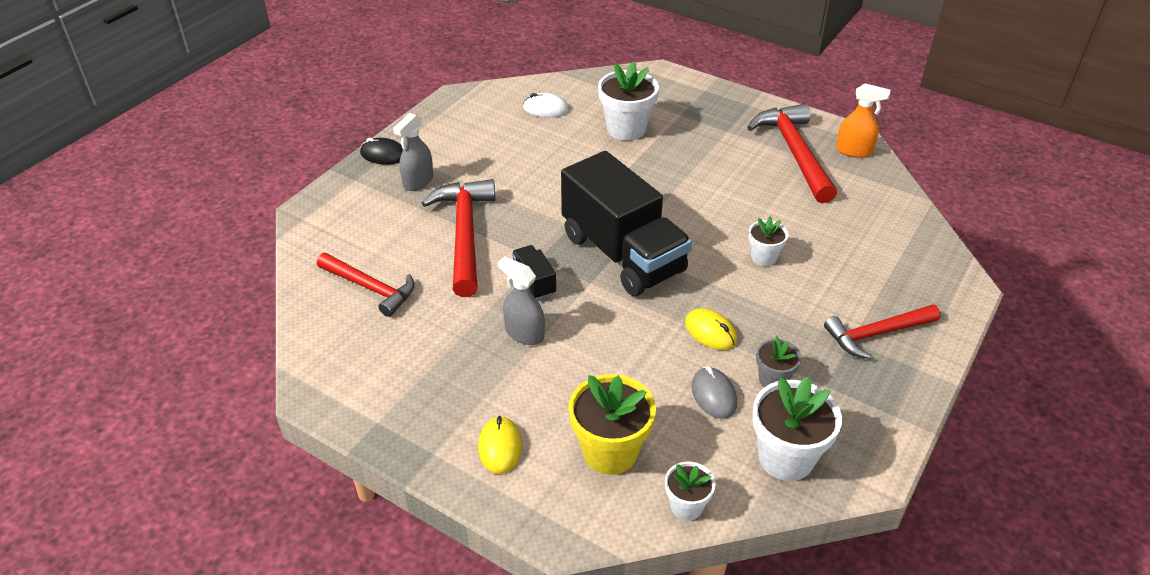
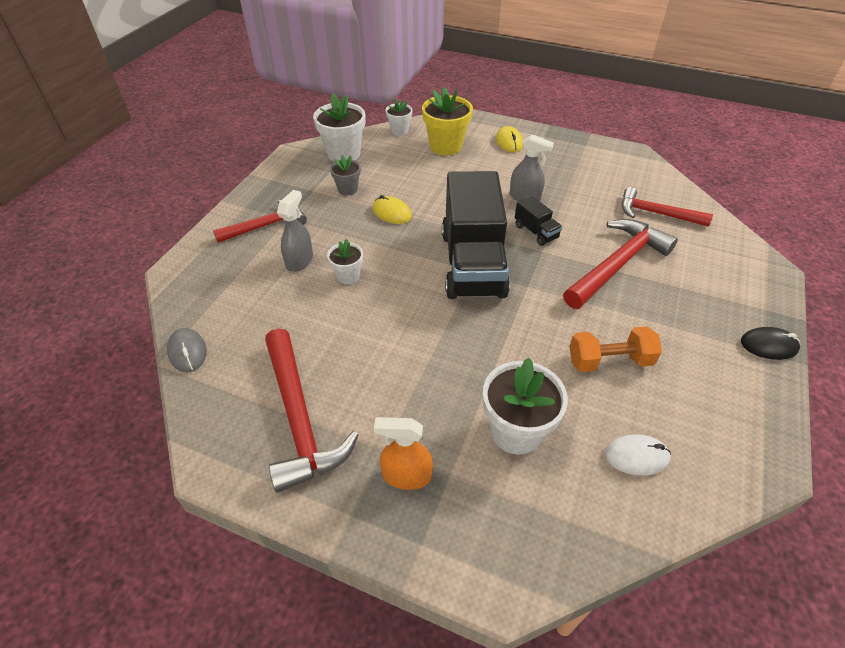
camera: 170 degrees right, 5 degrees up
grey spray bottle [393,113,433,191] -> grey spray bottle moved to [277,190,313,272]
red hammer [422,179,495,297] -> red hammer turned 120 degrees counterclockwise [563,219,678,309]
black truck [561,151,692,296] -> black truck turned 135 degrees counterclockwise [442,171,510,299]
grey mouse [691,367,737,419] -> grey mouse moved to [167,328,207,372]
orange spray bottle [836,83,890,158] -> orange spray bottle moved to [374,417,433,490]
none -> orange dumbbell [569,326,662,372]

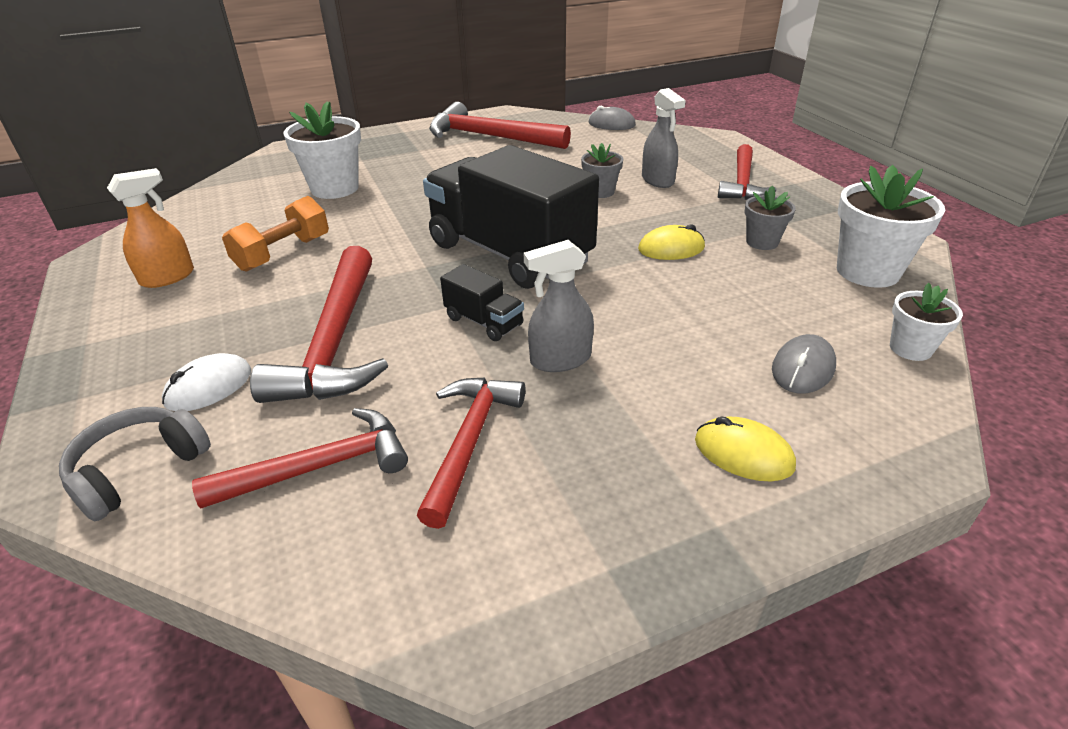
camera: 135 degrees right, 10 degrees down
white flower pot [327,239,363,284] -> grey flower pot [581,143,623,198]
orange spray bottle [374,417,433,490] -> orange spray bottle moved to [107,168,194,288]
yellow flower pot [422,87,473,155] -> grey mouse [772,334,836,394]
black truck [515,196,562,246] -> black truck turned 150 degrees counterclockwise [440,264,524,341]
white mouse [605,434,671,476] -> white mouse moved to [162,353,251,411]
black mouse [741,327,800,360] -> none
none -> grey headphones [59,407,211,521]
none -> red hammer [417,378,525,529]

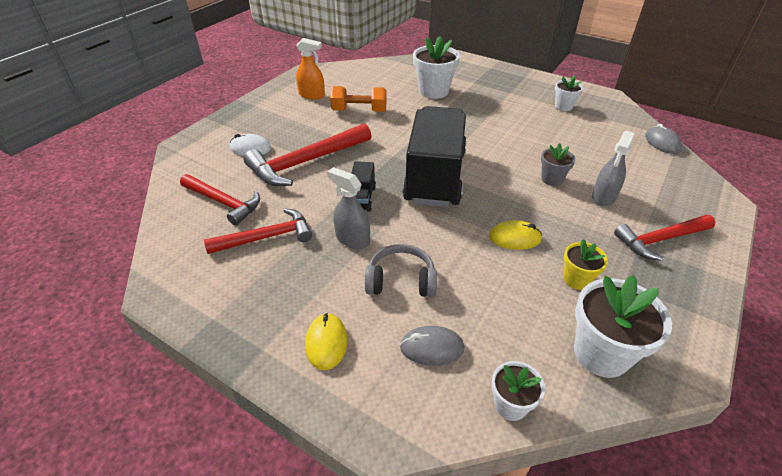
camera: 55 degrees right, 5 degrees up
grey headphones [59,407,211,521] -> grey headphones moved to [365,244,437,297]
red hammer [429,102,571,149] -> white flower pot [555,75,583,111]
yellow mouse [638,224,705,260] -> yellow mouse turned 45 degrees counterclockwise [489,220,542,250]
grey flower pot [744,186,796,250] -> yellow flower pot [563,239,608,290]

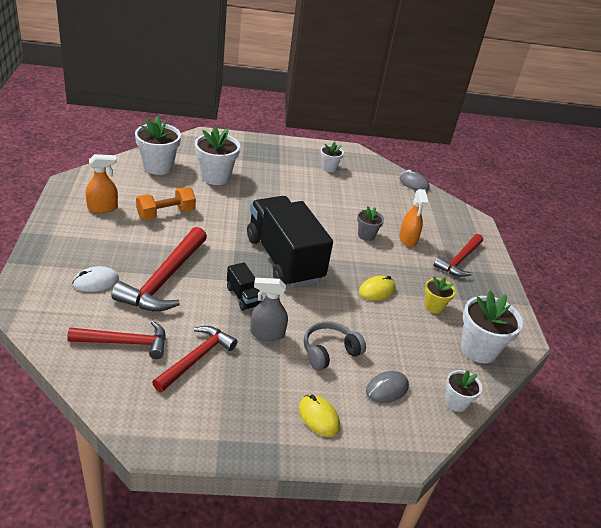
camera: 40 degrees left, 5 degrees down
grey spray bottle [592,131,635,206] -> orange spray bottle [399,189,428,247]
none -> white flower pot [135,116,181,175]

